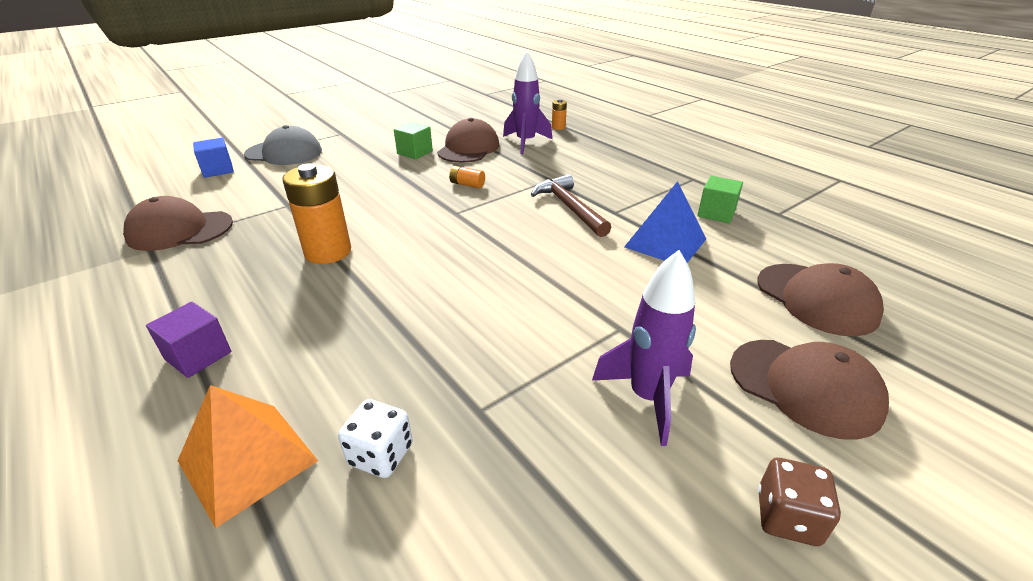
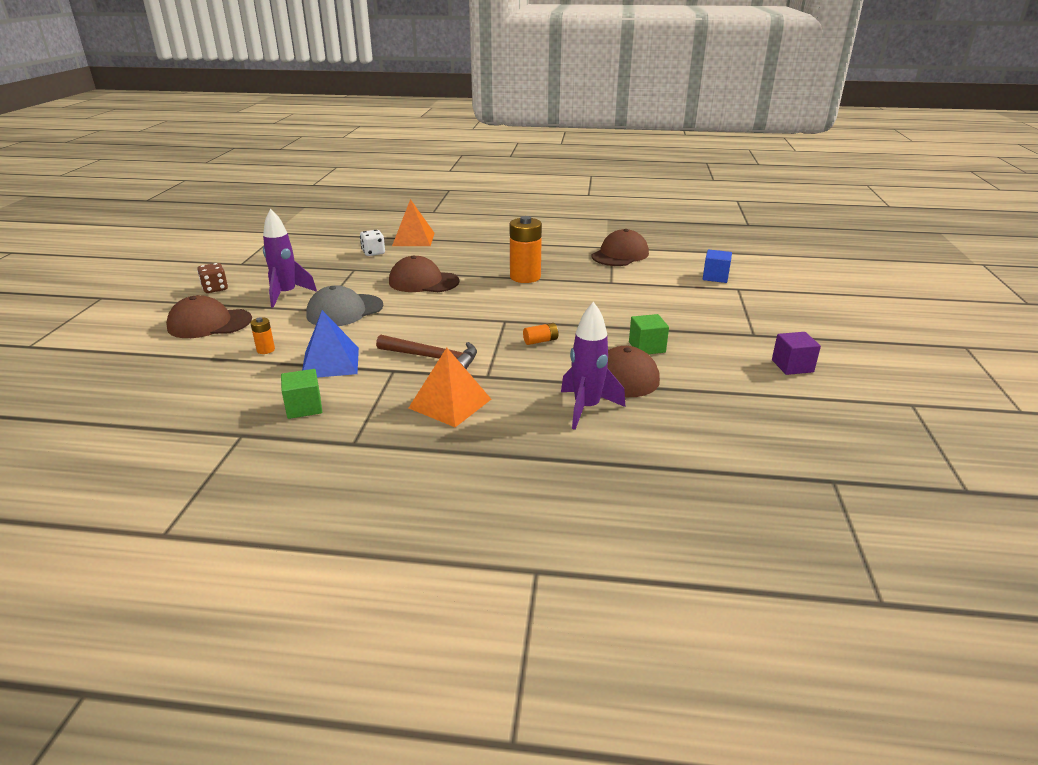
camera: 135 degrees right, 5 degrees down
purple cube [146,302,231,378] -> purple cube moved to [772,332,821,375]
grey cap [244,125,322,165] -> grey cap moved to [306,285,383,326]
orange battery [552,99,567,130] -> orange battery moved to [250,317,275,354]
brown cap [757,263,884,336] -> brown cap moved to [389,255,459,292]
none -> orange pyramid [409,348,491,427]

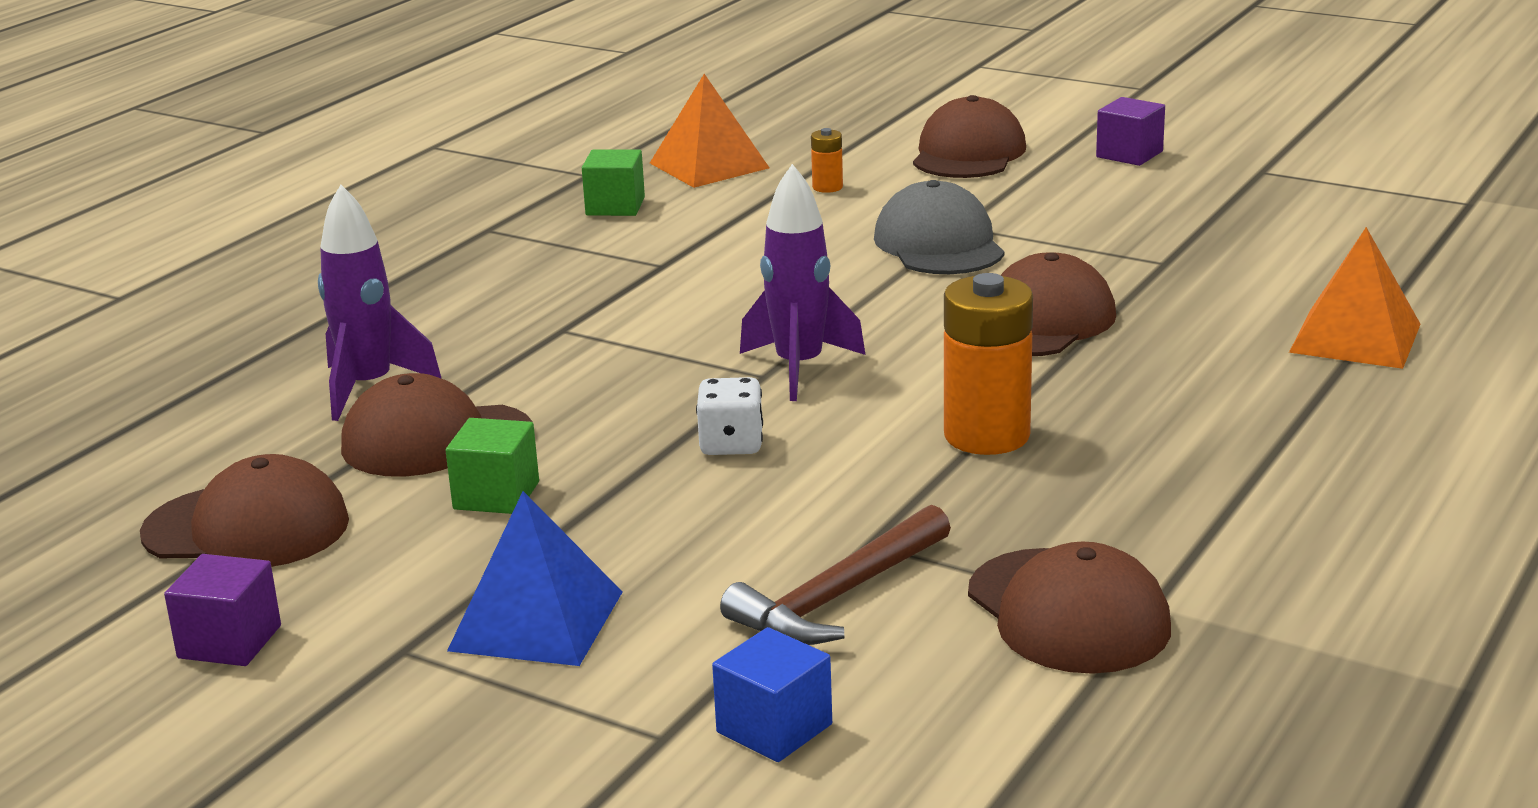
camera: 115 degrees right, 5 degrees down
brown dice [197,263,228,293] -> purple cube [1096,97,1165,166]
purple rocket [263,208,317,308] -> purple rocket moved to [740,164,866,401]
blue pyramid [302,310,359,378] -> blue pyramid moved to [447,491,623,666]
white dice [360,230,385,256] -> white dice moved to [696,377,763,455]
brown hammer [376,334,477,369] -> brown hammer moved to [720,505,951,645]
orange pyramid [409,348,491,427] -> orange pyramid moved to [650,74,769,188]
orange battery [523,323,559,345] -> none
none -> brown cap [140,454,349,567]

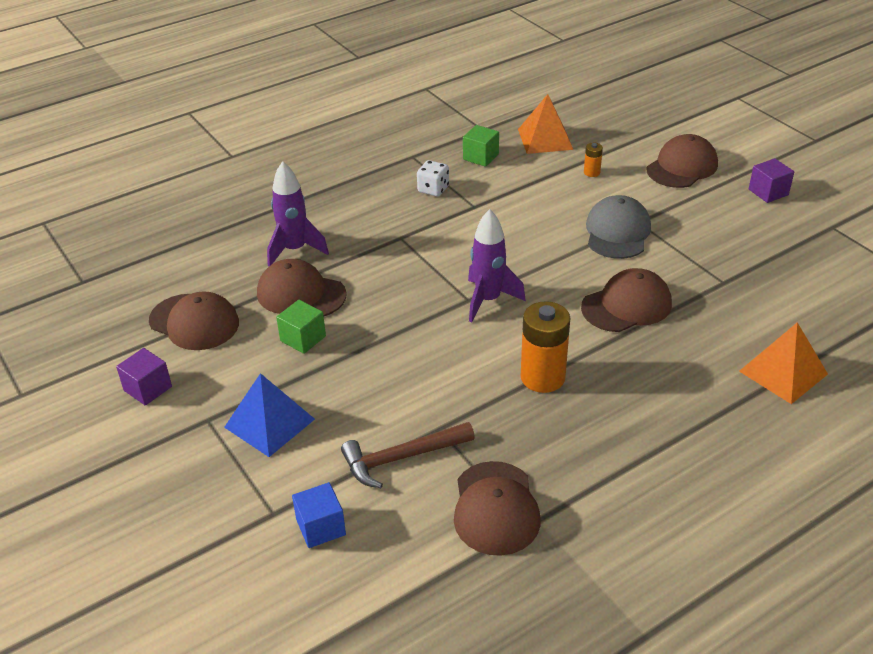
camera: 25 degrees right, 15 degrees up
white dice [696,377,763,455] -> white dice moved to [417,160,449,197]

